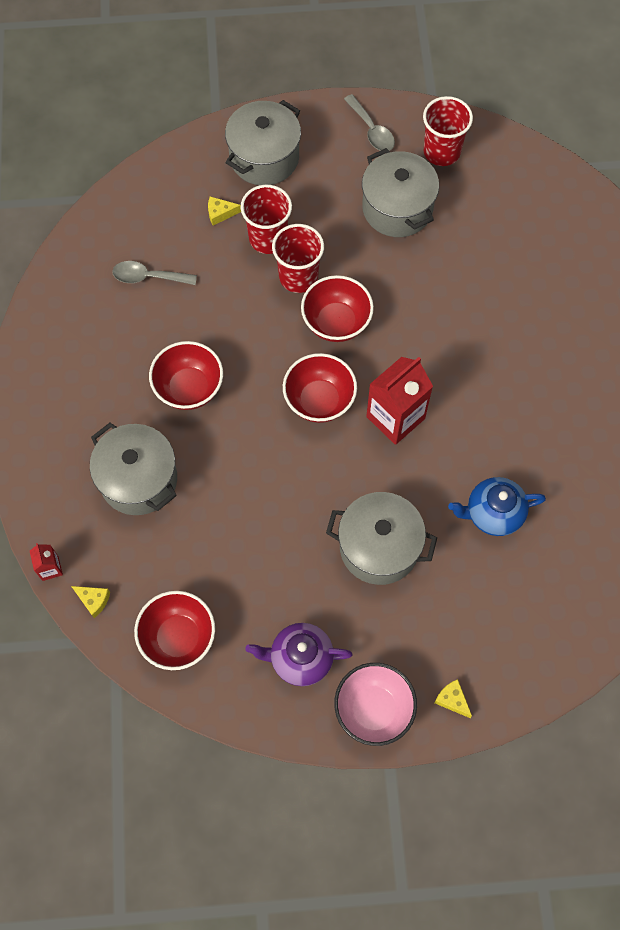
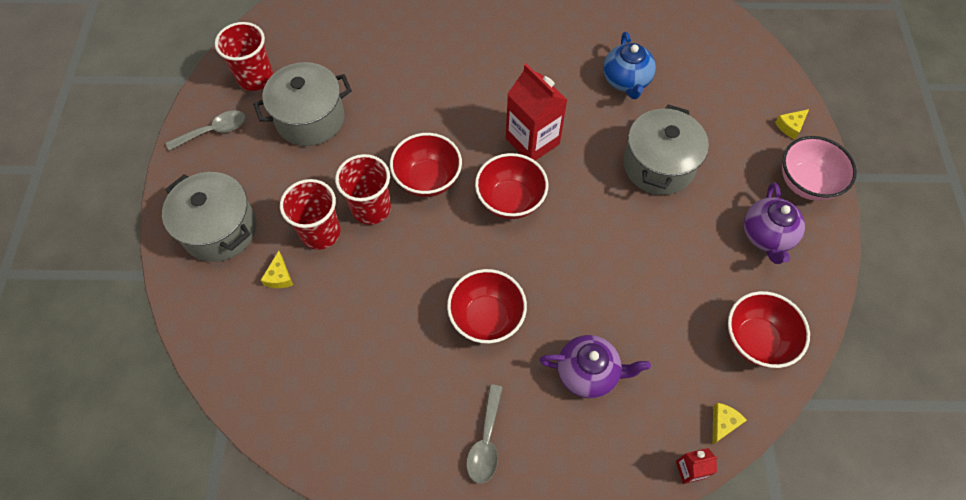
camera: 85 degrees left, 5 degrees down
grey pot [90,423,177,515] -> purple teapot [539,335,651,398]
grey spoon [112,261,197,285] -> grey spoon moved to [466,384,503,483]

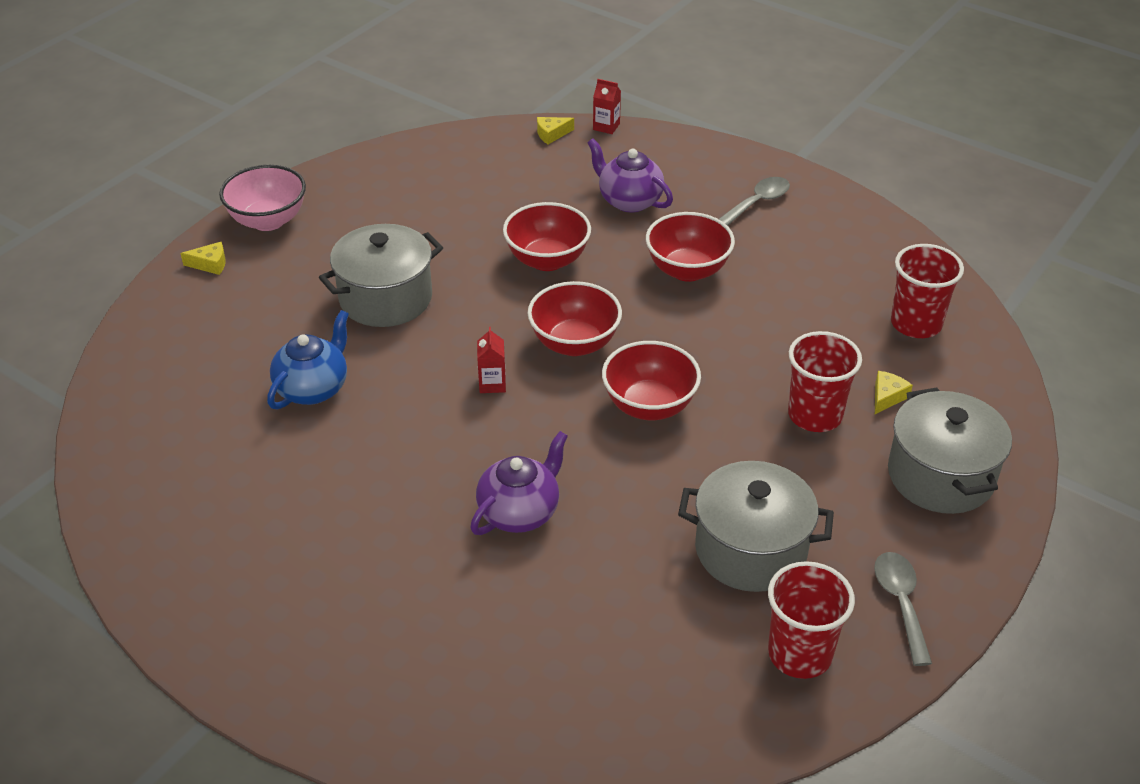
camera: 145 degrees left, 20 degrees down
grey spoon [166,110,245,151] -> grey spoon turned 75 degrees clockwise [874,552,932,666]
red cup [335,154,391,225] -> red cup moved to [891,244,964,338]
red carton [506,63,567,161] -> red carton [477,327,506,393], size x0.47
red bowl [728,291,810,368] -> red bowl moved to [503,202,591,271]
purple teapot [744,182,805,264] -> purple teapot moved to [470,431,568,535]

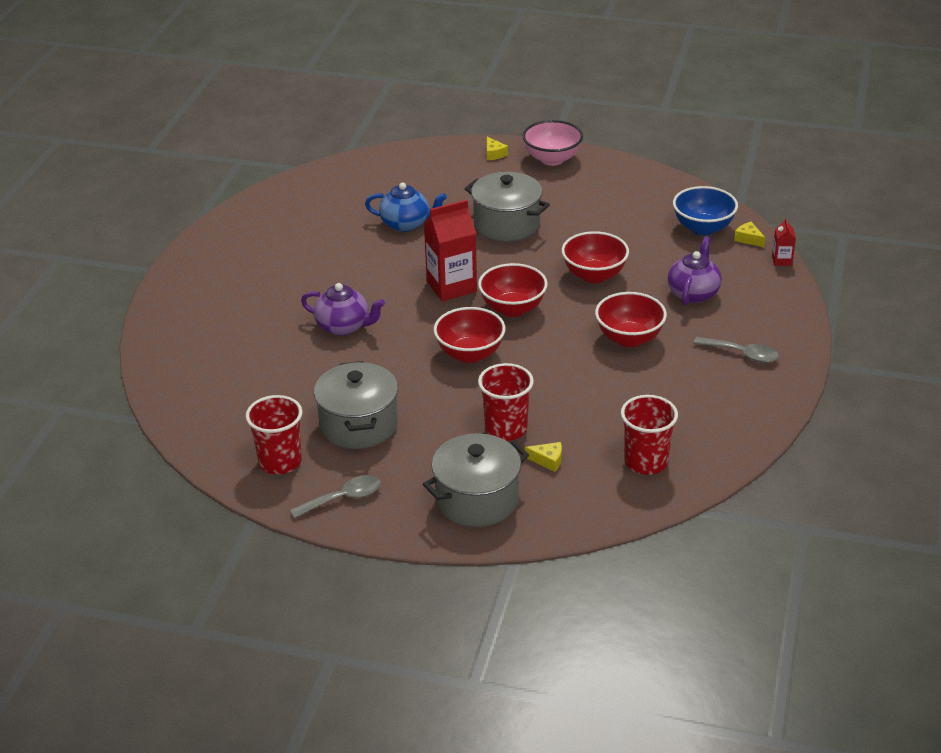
camera: 70 degrees right, 5 degrees down
red carton [477,327,506,393] -> red carton [424,200,477,301], size x2.12
none -> blue bowl [673,186,738,236]

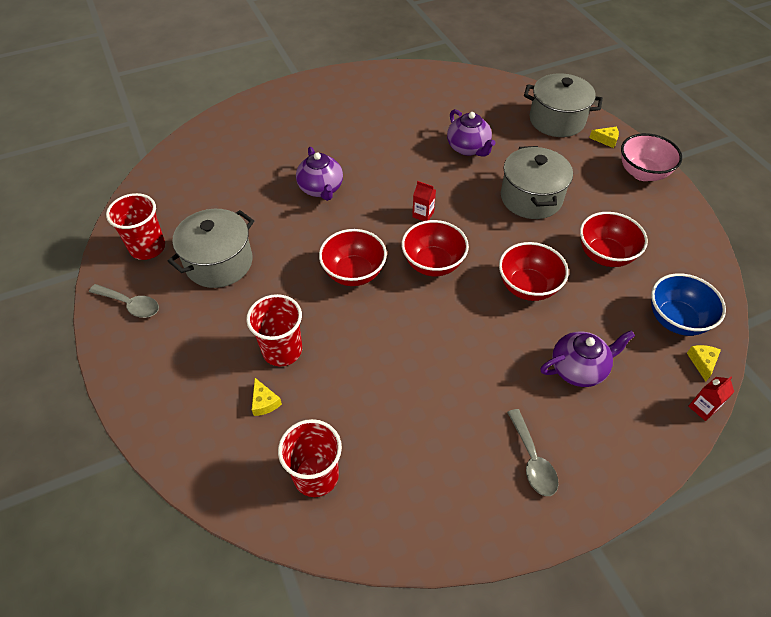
camera: 50 degrees right, 15 degrees up
blue teapot [365,183,447,232] -> purple teapot [447,109,496,157]
grey pot [423,433,529,527] -> grey pot moved to [524,73,603,137]
red carton [424,200,477,301] -> red carton [412,181,436,221], size x0.47
yellow cheese [487,137,508,160] -> yellow cheese turned 105 degrees counterclockwise [589,127,619,148]
red bowl [595,292,667,347] -> red bowl moved to [580,212,648,267]

